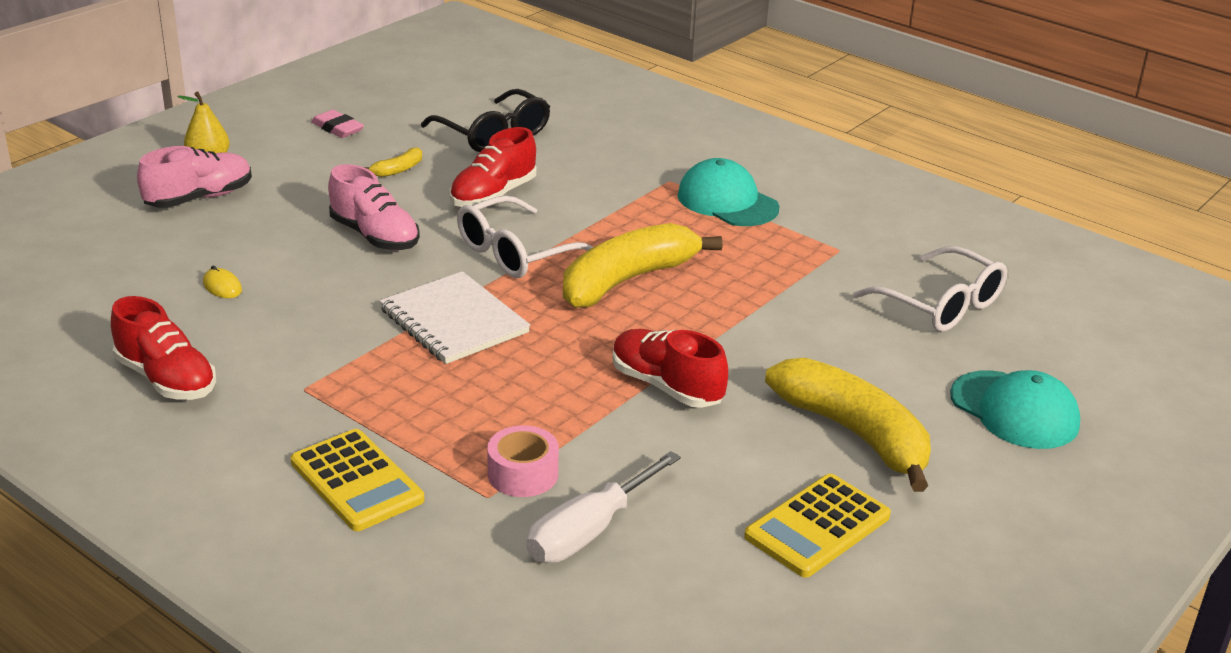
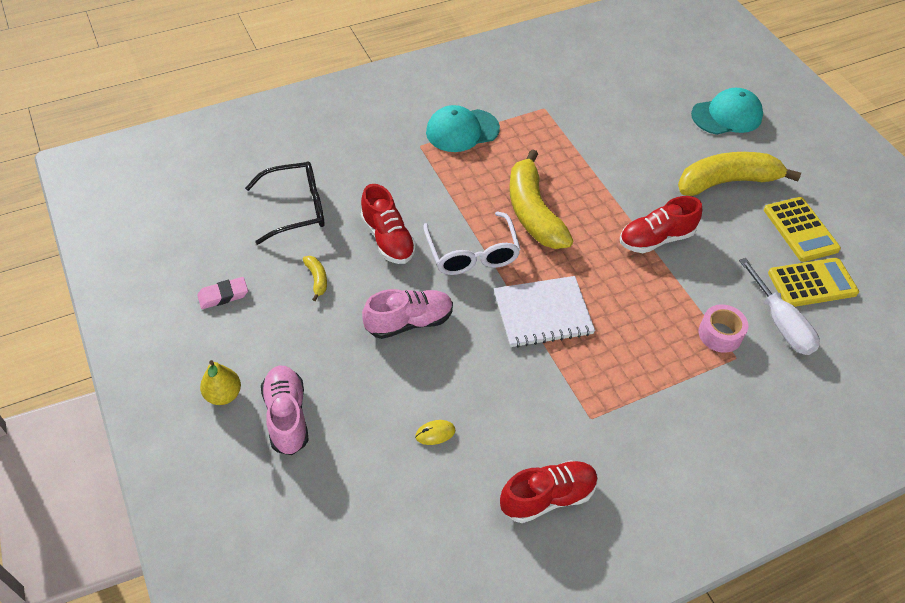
camera: 65 degrees left, 20 degrees up
yellow calculator [291,429,424,531] -> yellow calculator moved to [768,258,859,307]
white glasses [853,246,1007,332] -> none

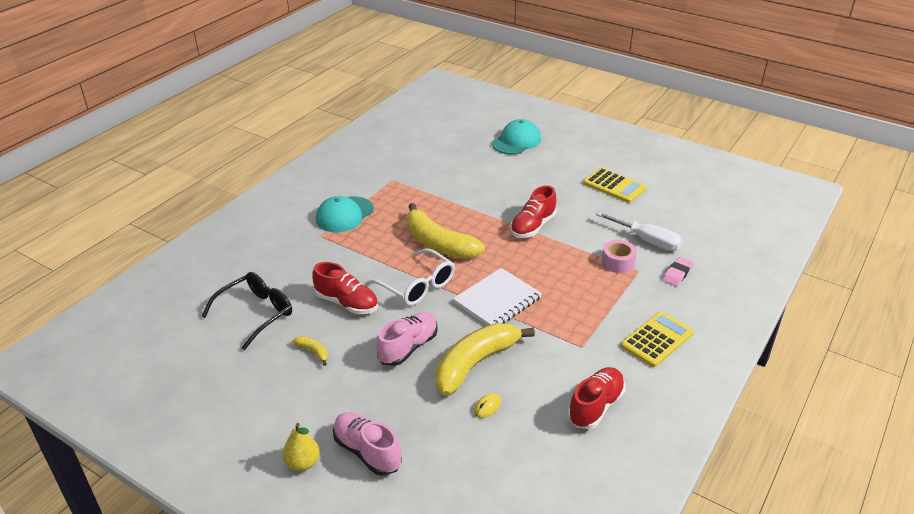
camera: 30 degrees left, 15 degrees down
pink eraser [197,277,248,309] -> pink eraser moved to [663,257,694,286]
yellow banana [678,152,801,196] -> yellow banana moved to [435,323,535,396]
yellow calculator [768,258,859,307] -> yellow calculator moved to [621,311,694,367]

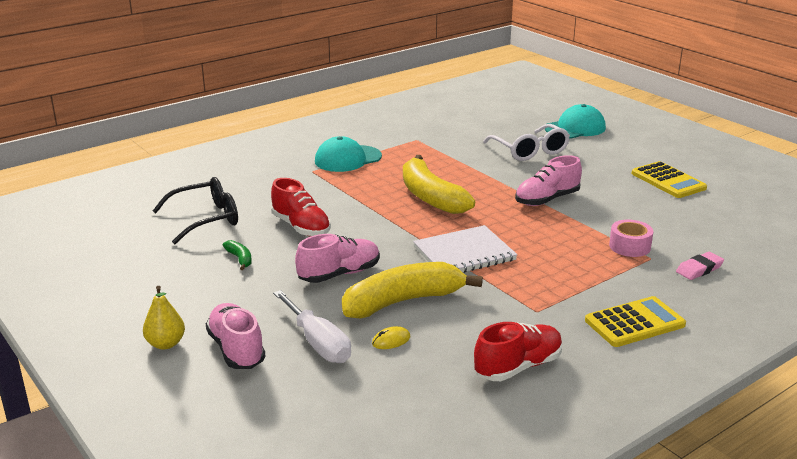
camera: 20 degrees right, 10 degrees down
yellow banana [292,336,328,366] -> green banana [223,240,252,270]
white glasses [367,248,455,306] -> white glasses moved to [483,124,570,161]
red shoe [510,185,557,238] -> pink shoe [515,155,582,206]
white screwdriver [596,212,682,251] -> white screwdriver moved to [273,290,351,363]

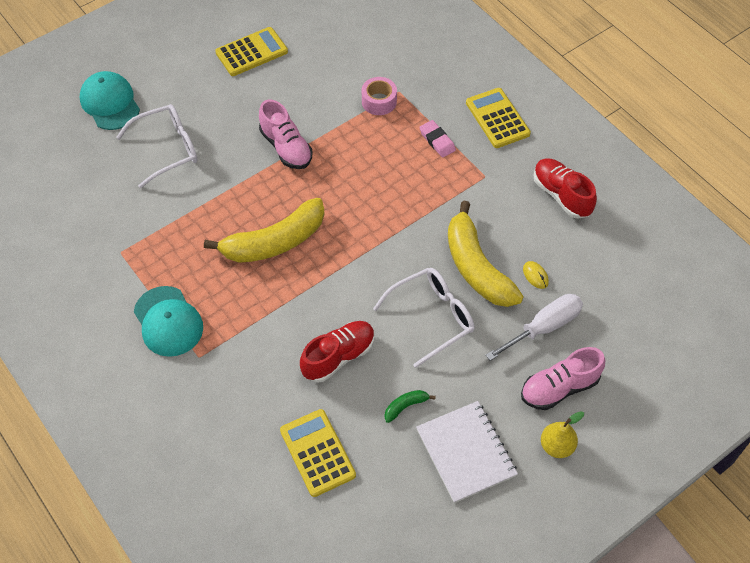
camera: 90 degrees left, 30 degrees up
black glasses [153,177,238,244] -> yellow calculator [280,409,356,497]
pink shoe [295,234,380,283] -> white glasses [373,268,474,368]
white notebook [413,225,517,273] -> white notebook moved to [416,401,518,503]
pink eraser [676,252,724,280] -> pink eraser moved to [419,120,456,158]

